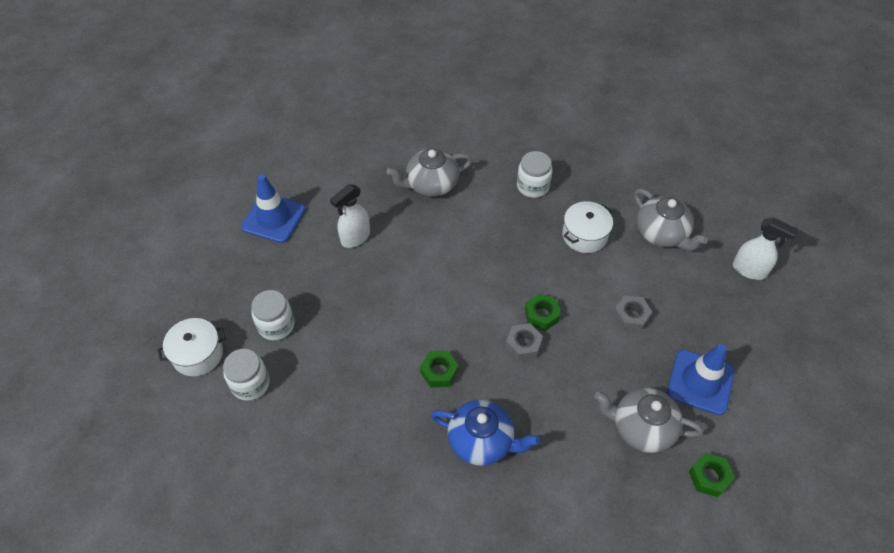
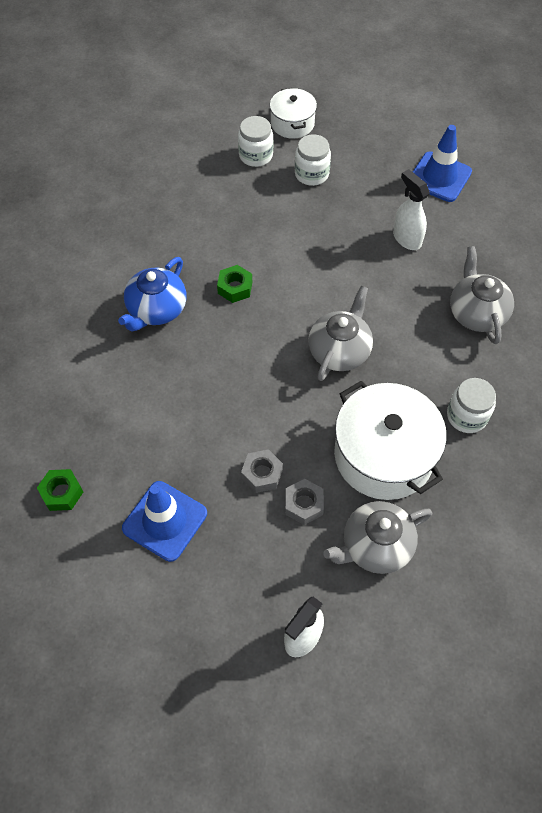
camera: 100 degrees right, 5 degrees up
grey nut [505,323,543,361] -> grey nut moved to [285,479,324,525]
green nut [525,293,561,331] -> none
white pot [562,201,613,253] -> white pot [334,381,446,500], size x1.78
grey teapot [594,388,703,453] -> grey teapot moved to [308,286,373,381]

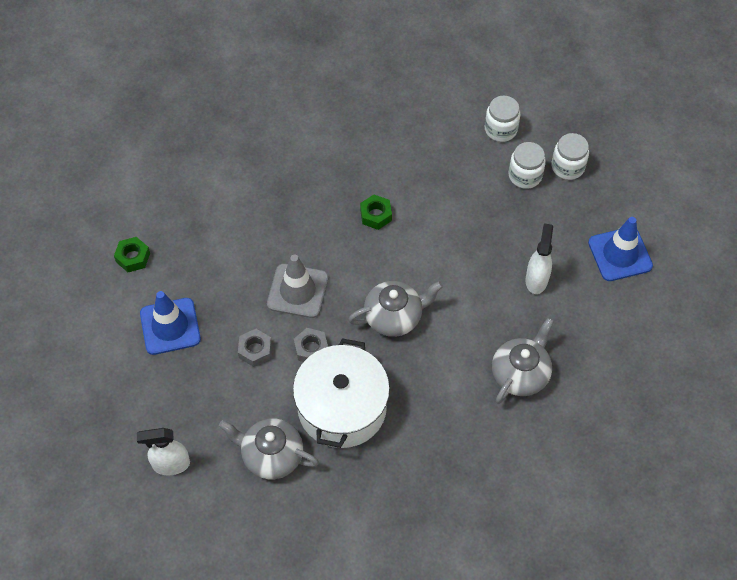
camera: 45 degrees right, 0 degrees up
blue teapot [118,257,186,331] -> none
white pot [270,88,317,139] -> none
grey nut [285,479,324,525] -> grey nut moved to [294,328,328,362]
white jar [447,378,496,433] -> white jar moved to [551,133,589,180]
none -> grey traffic cone [267,254,328,318]

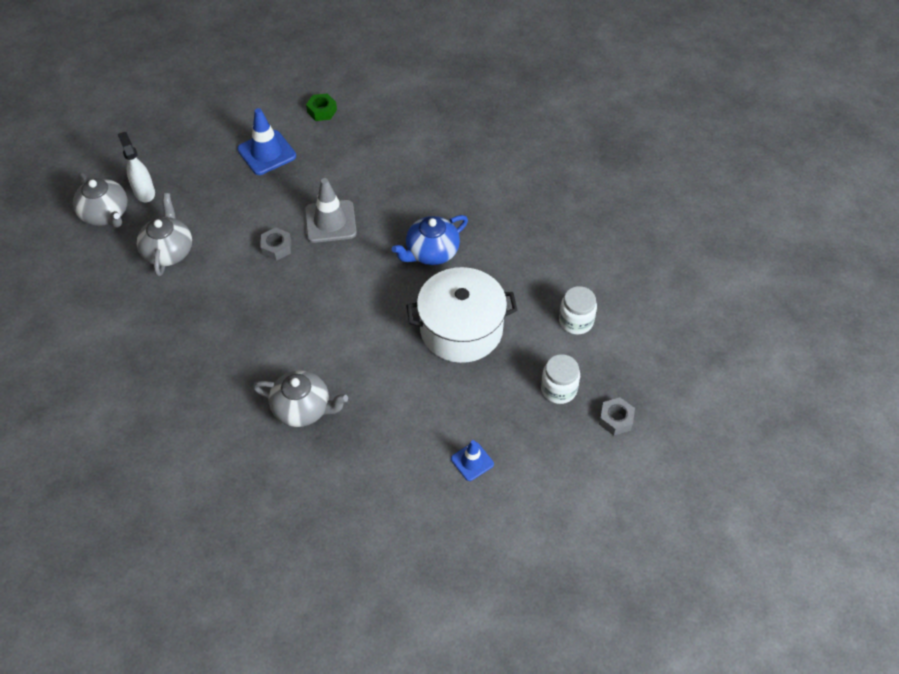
camera: 70 degrees right, 5 degrees down
grey nut [238,329,272,367] -> grey nut moved to [599,398,635,435]
white pot [293,338,390,448] -> white pot moved to [406,267,517,363]
grey teapot [348,281,443,337] -> grey teapot moved to [73,172,128,227]
green nut [360,195,392,230] -> blue teapot [392,215,468,265]
white jar [509,142,546,189] -> none
white spray bottle [525,223,553,294] -> none
blue traffic cone [588,217,653,281] -> blue traffic cone [451,440,494,481], size x0.58

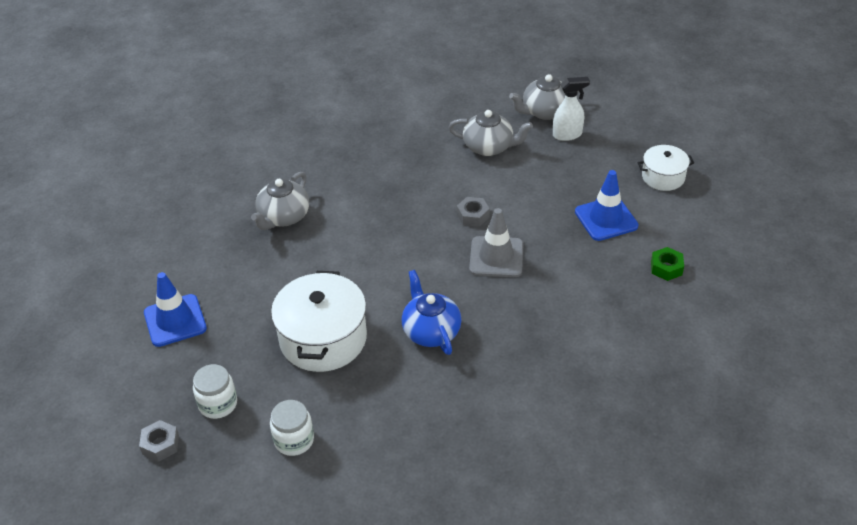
camera: 105 degrees right, 10 degrees down
blue traffic cone [451,440,494,481] -> blue traffic cone [144,272,207,347], size x1.71
none -> white pot [637,145,694,191]

